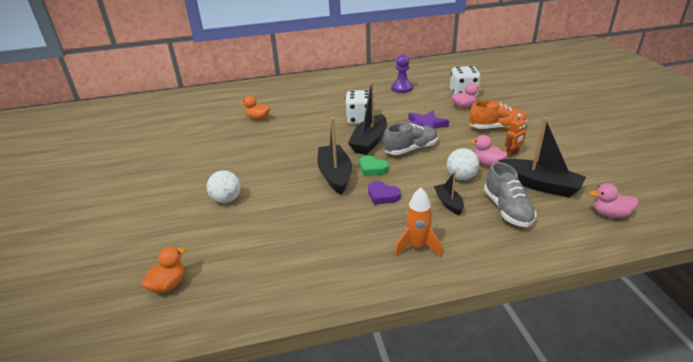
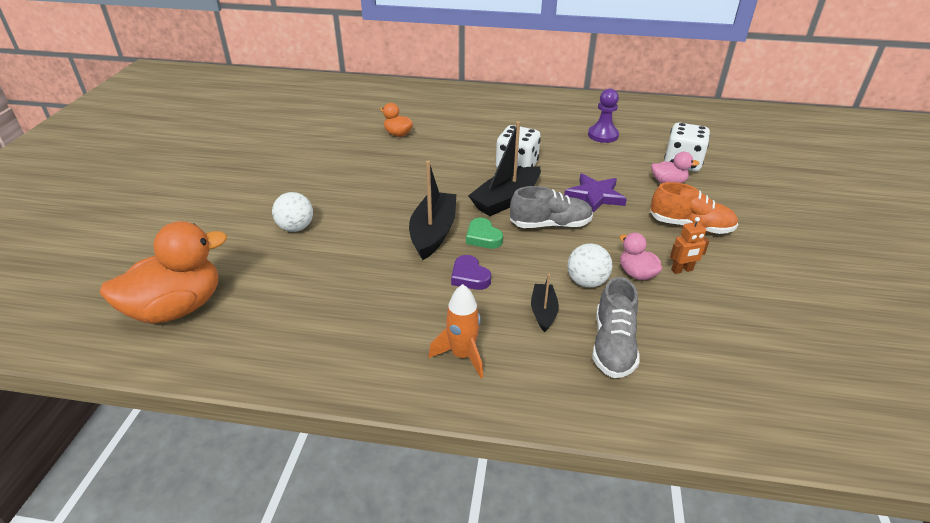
camera: 20 degrees right, 5 degrees up
orange duck [141,247,186,293] -> orange duck [100,221,227,324], size x2.04
black boat [499,117,586,198] -> none
pink duck [589,183,639,218] -> none

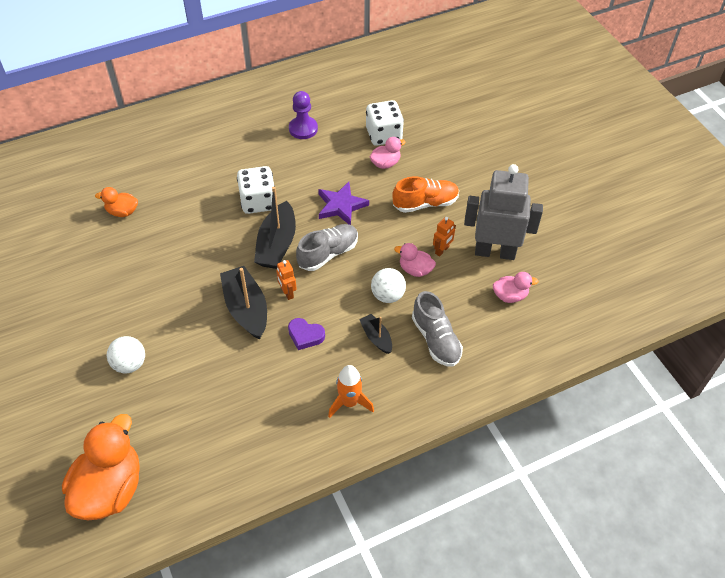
camera: 35 degrees left, 15 degrees up
green heart [466,218,503,249] -> orange robot [276,260,297,300]
none -> grey robot [464,164,543,260]
none -> pink duck [493,272,538,303]

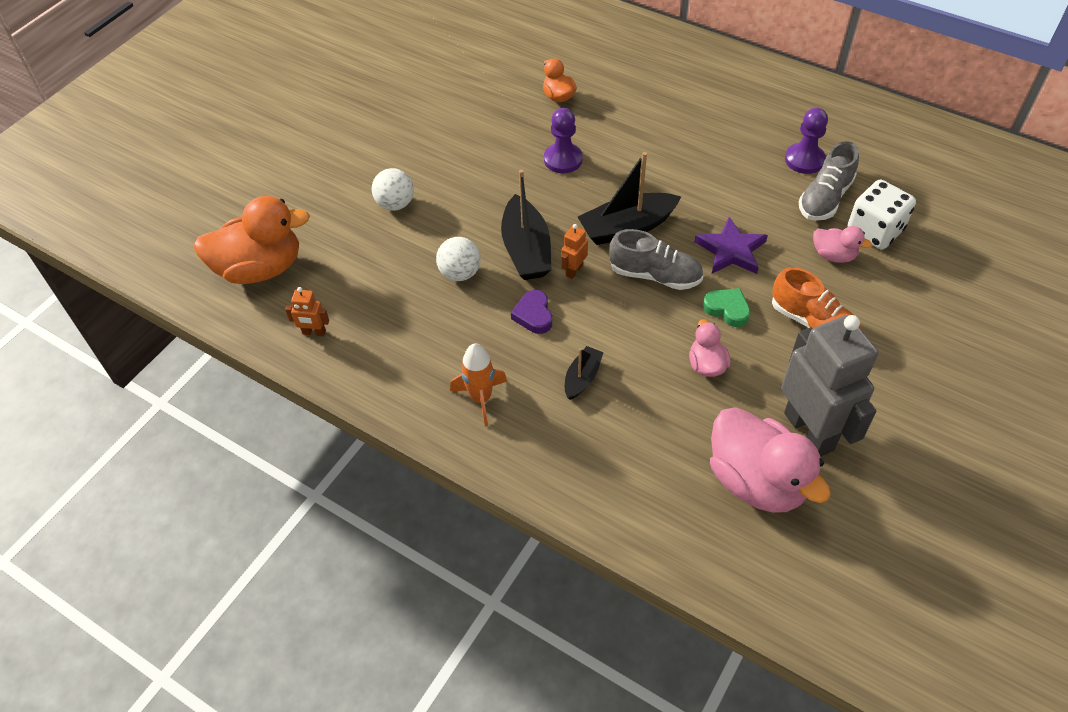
camera: 60 degrees right, 0 degrees up
black boat [220,266,267,340] -> black boat turned 135 degrees clockwise [501,170,551,280]
white dice [237,166,275,214] -> none
white ball [371,268,406,303] -> white ball moved to [436,237,480,281]
grey shoe [412,291,463,366] -> grey shoe moved to [799,141,859,221]
orange robot [433,217,456,257] -> orange robot moved to [285,287,329,336]
pink duck [493,272,538,303] -> pink duck [710,407,831,513], size x2.04
none -> purple pawn [544,108,583,173]
none -> green heart [703,288,750,327]

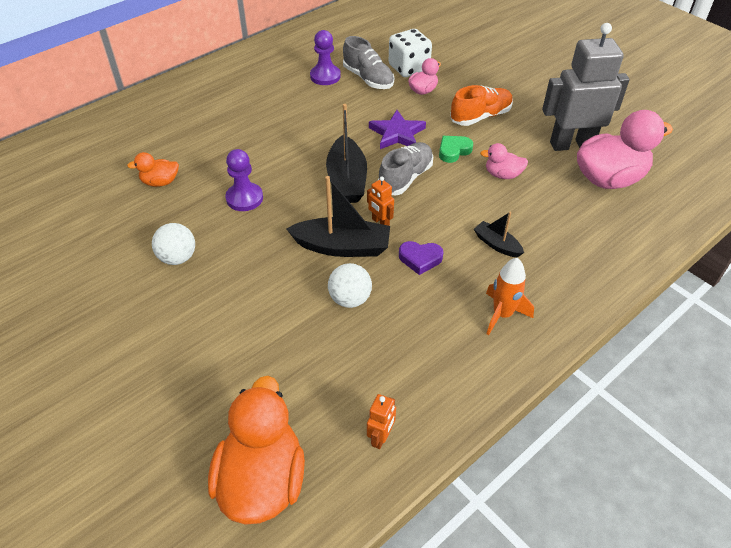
camera: 75 degrees left, 5 degrees down
white ball [372,168,414,211] -> white ball moved to [152,223,195,265]

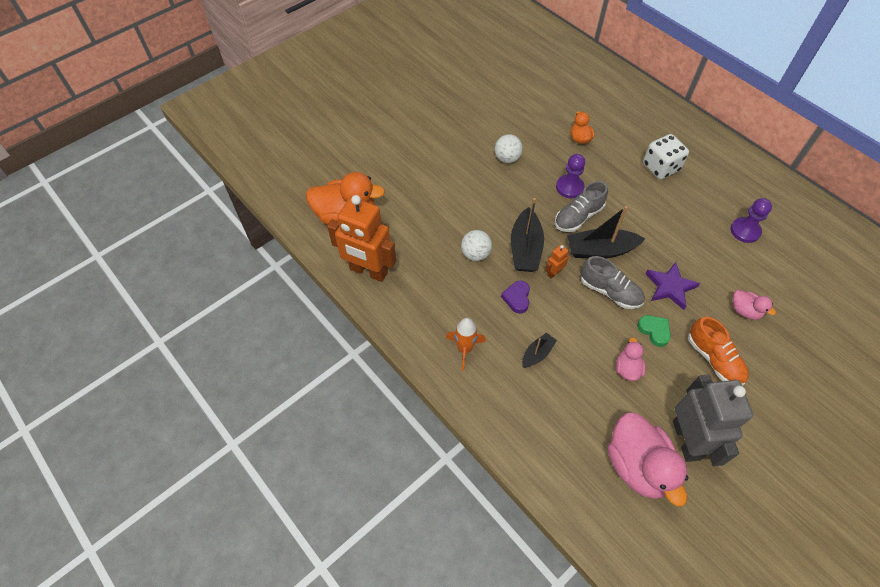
camera: 90 degrees right, 10 degrees up
grey shoe [343,36,394,89] -> grey shoe moved to [555,181,608,232]
orange robot [367,394,396,449] -> orange robot [327,195,396,282], size x2.43
white dice [389,29,432,77] -> white dice moved to [643,134,689,179]

